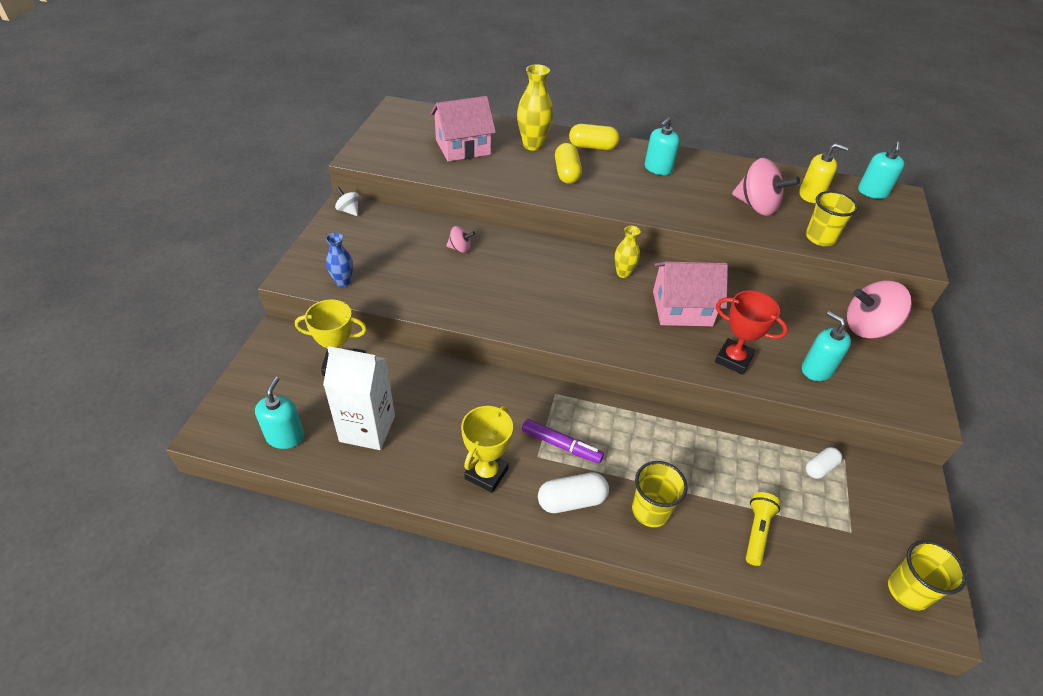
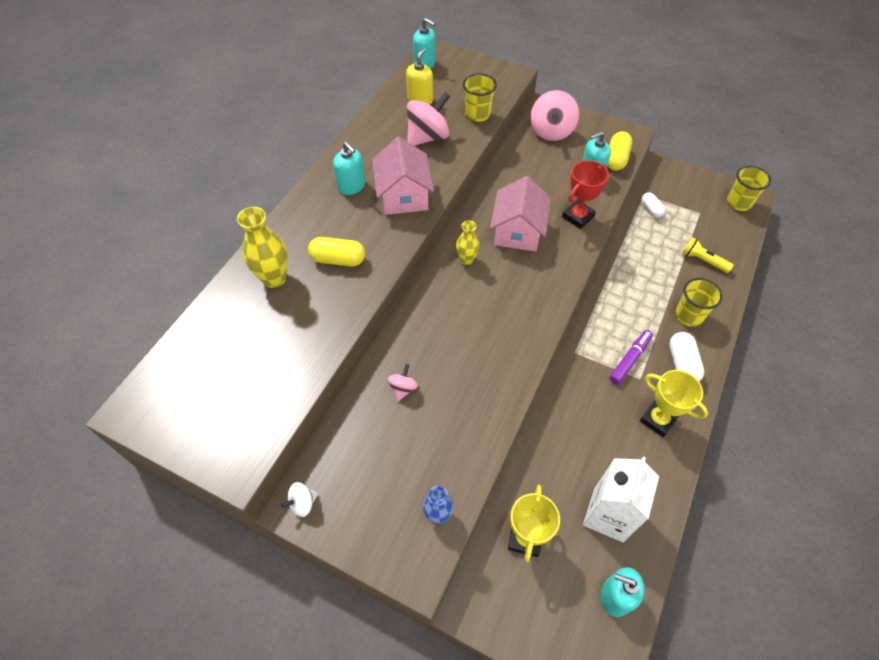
camera: 75 degrees left, 10 degrees up
pink house [430,96,496,162] -> pink house moved to [372,137,434,215]
yellow capsule [569,124,619,150] -> yellow capsule moved to [607,131,632,171]

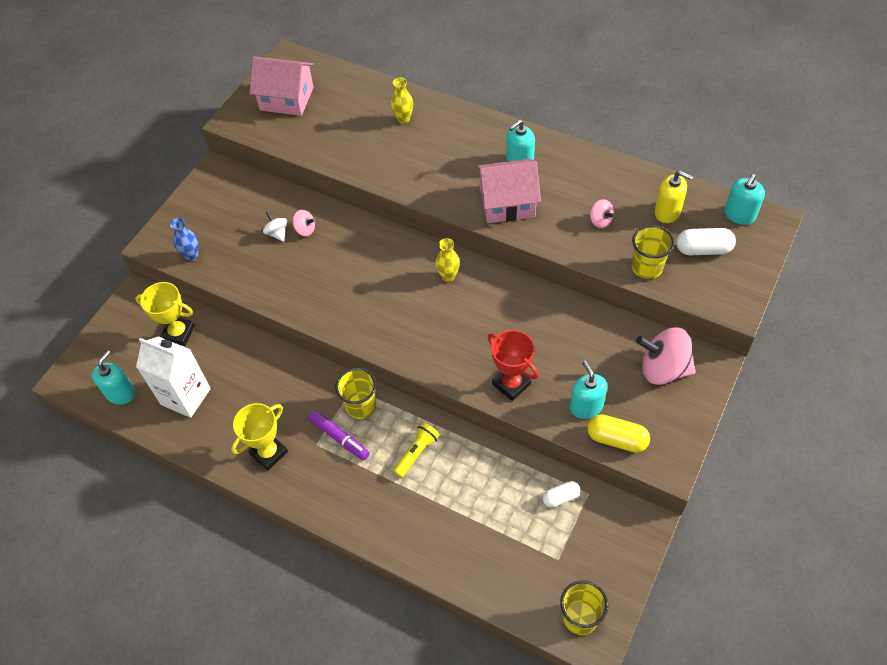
camera: 95 degrees right, 0 degrees up
yellow vase [237,207,288,288] -> yellow vase [391,77,413,124], size x0.61
white spinning top [281,482,318,517] -> white spinning top moved to [263,211,287,242]
yellow capsule [308,237,365,267] -> none
pink spinning top [407,92,450,146] -> pink spinning top [590,199,614,228], size x0.49
pink house [490,176,551,252] -> pink house moved to [250,56,314,116]
white capsule [669,332,704,382] -> white capsule moved to [676,228,736,255]
yellow cup [675,278,723,327] -> yellow cup moved to [335,368,376,419]
yellow flashlight [682,237,734,273] -> yellow flashlight moved to [393,422,440,478]

